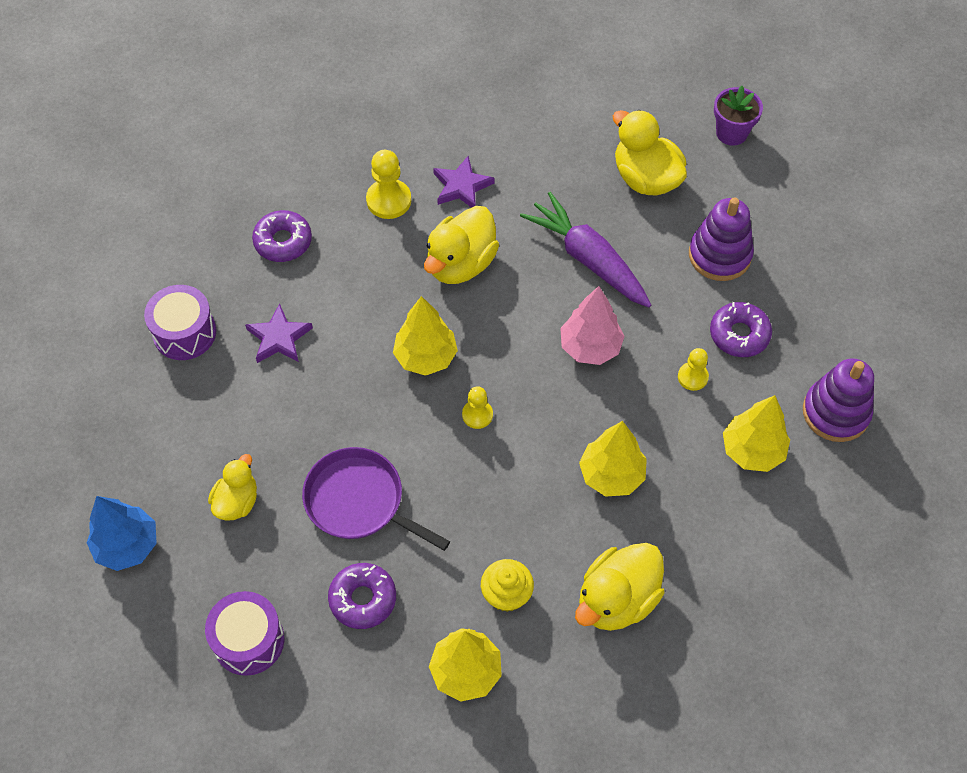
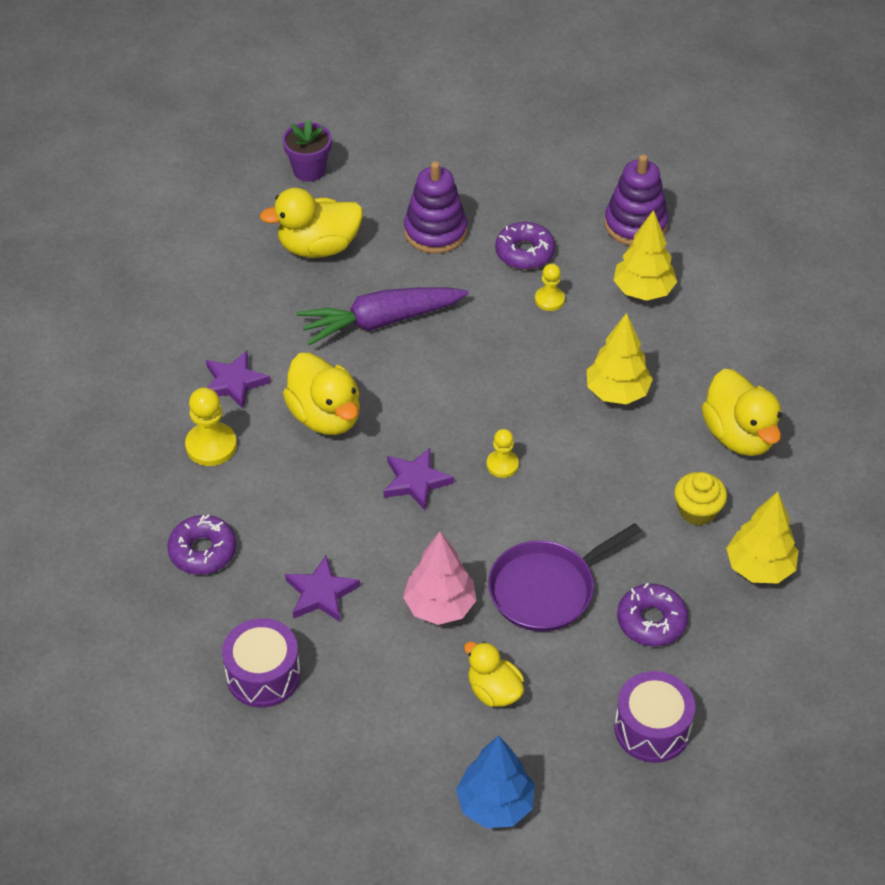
camera: 65 degrees left, 10 degrees down
yellow tree [393,296,458,376] -> purple star [383,448,454,510]
pink tree [560,286,625,365] -> pink tree moved to [403,532,476,625]

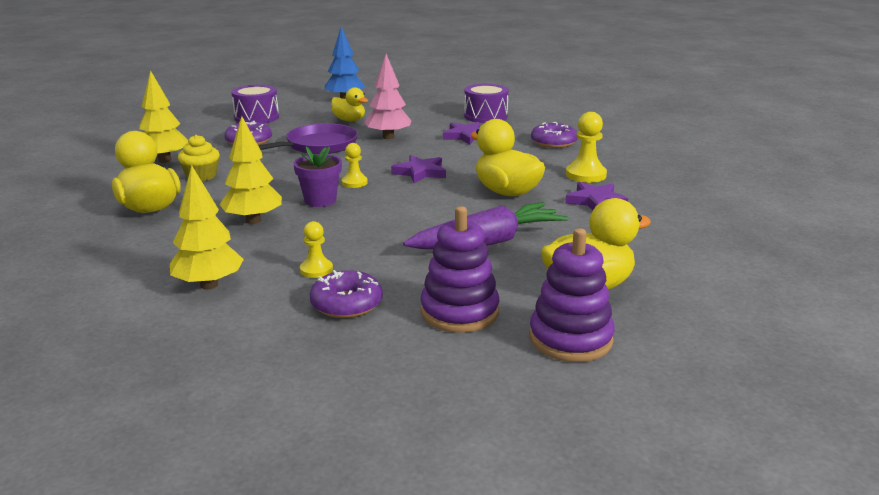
camera: 170 degrees right, 25 degrees down
purple flower pot [282,118,332,182] -> purple flower pot moved to [293,147,342,207]
purple stacking toy [604,154,668,246] -> purple stacking toy moved to [529,228,615,362]

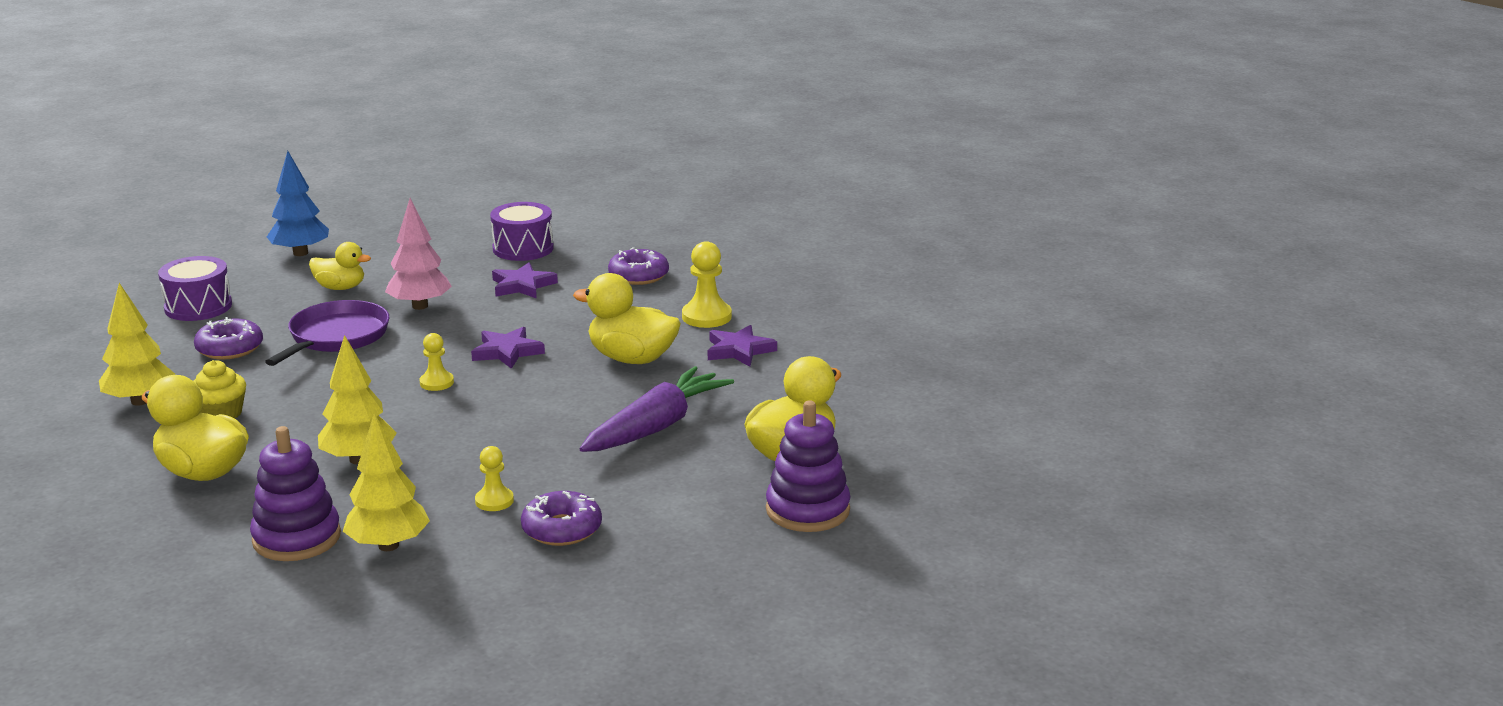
camera: 25 degrees left, 0 degrees up
purple flower pot [293,147,342,207] -> none
purple stacking toy [420,206,499,333] -> purple stacking toy moved to [250,426,341,561]

